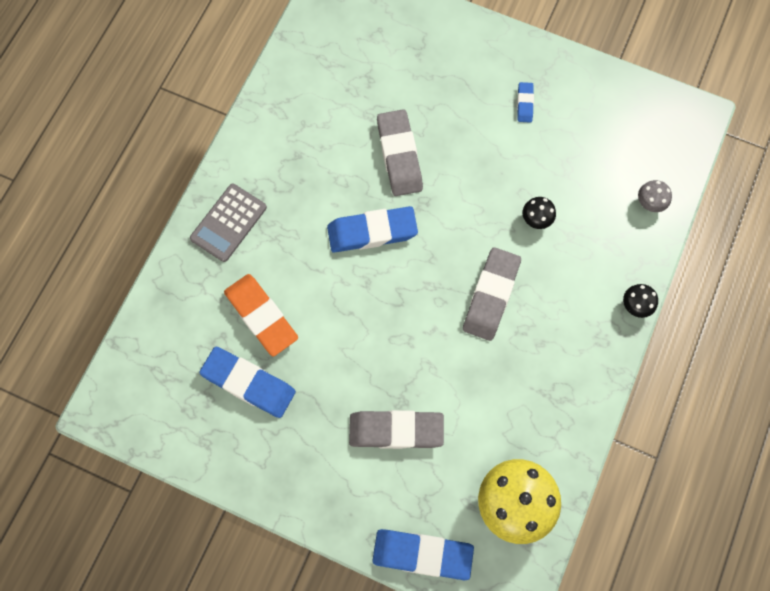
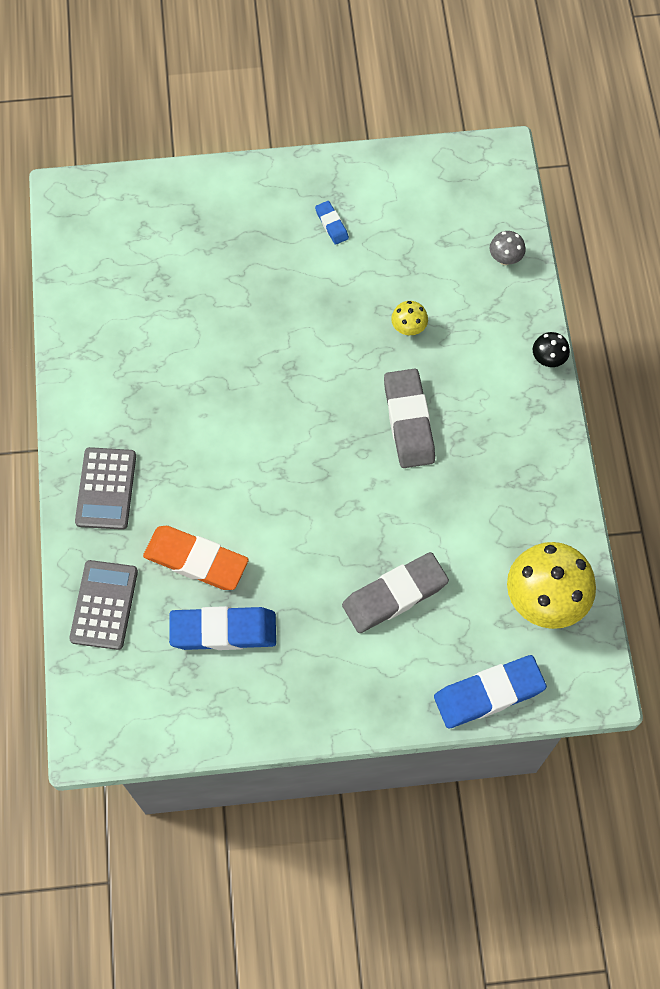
camera: 30 degrees left, 5 degrees down
blue eraser [327,206,418,253] -> none
grey eraser [377,109,423,196] -> none
black mushroom [523,197,556,229] -> yellow mushroom [391,301,428,335]
none -> grey calculator [69,560,138,650]

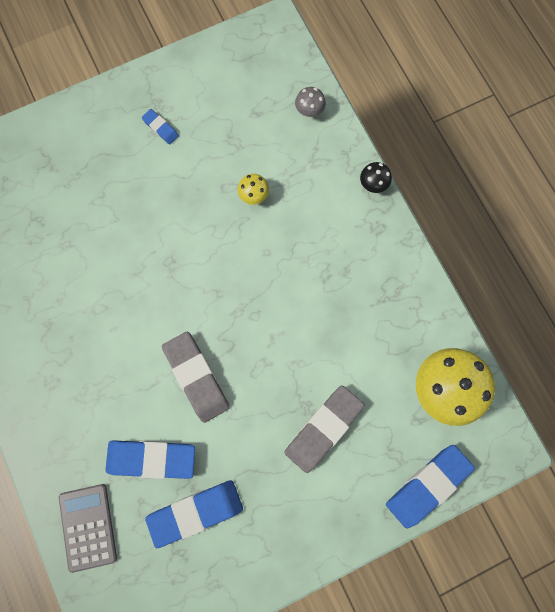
camera: 20 degrees left, 10 degrees up
grey calculator [75,447,136,530] -> none
orange eraser [143,526,249,590] -> blue eraser [106,440,195,479]
grey eraser [384,369,435,468] -> grey eraser moved to [162,332,230,423]

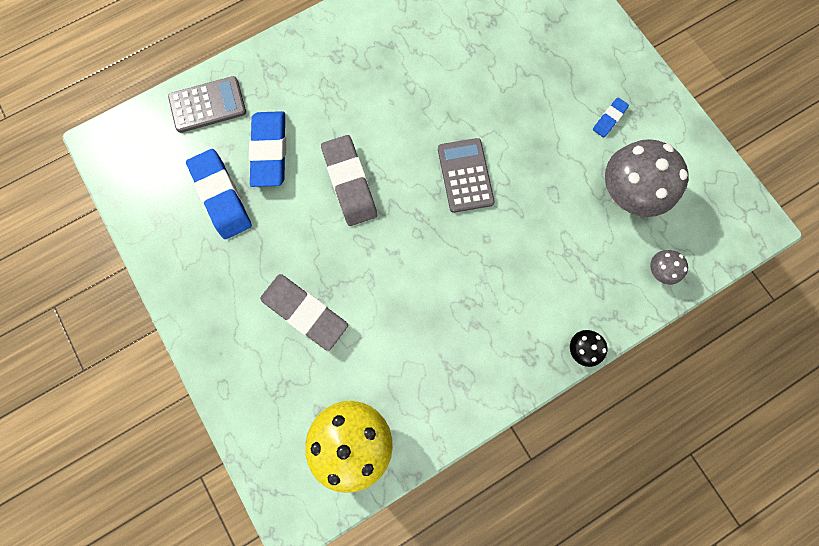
camera: 85 degrees right, 0 degrees up
grey eraser [162,332,230,423] -> grey eraser turned 75 degrees counterclockwise [321,135,377,226]
yellow mushroom [238,174,269,205] -> none
blue eraser [386,445,475,528] -> none
none -> grey calculator [438,138,495,213]
none -> grey mushroom [605,139,689,217]

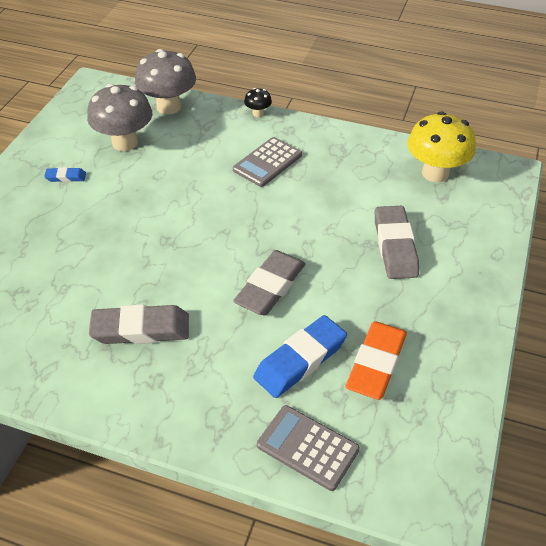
camera: 130 degrees left, 30 degrees down
blue eraser [186,149,252,239] -> orange eraser [346,321,407,400]
grey calculator [438,138,495,213] -> grey calculator moved to [233,137,302,187]
grey mushroom [650,250,688,285] -> grey mushroom [135,49,196,115], size x2.19
none -> grey eraser [89,305,189,344]

